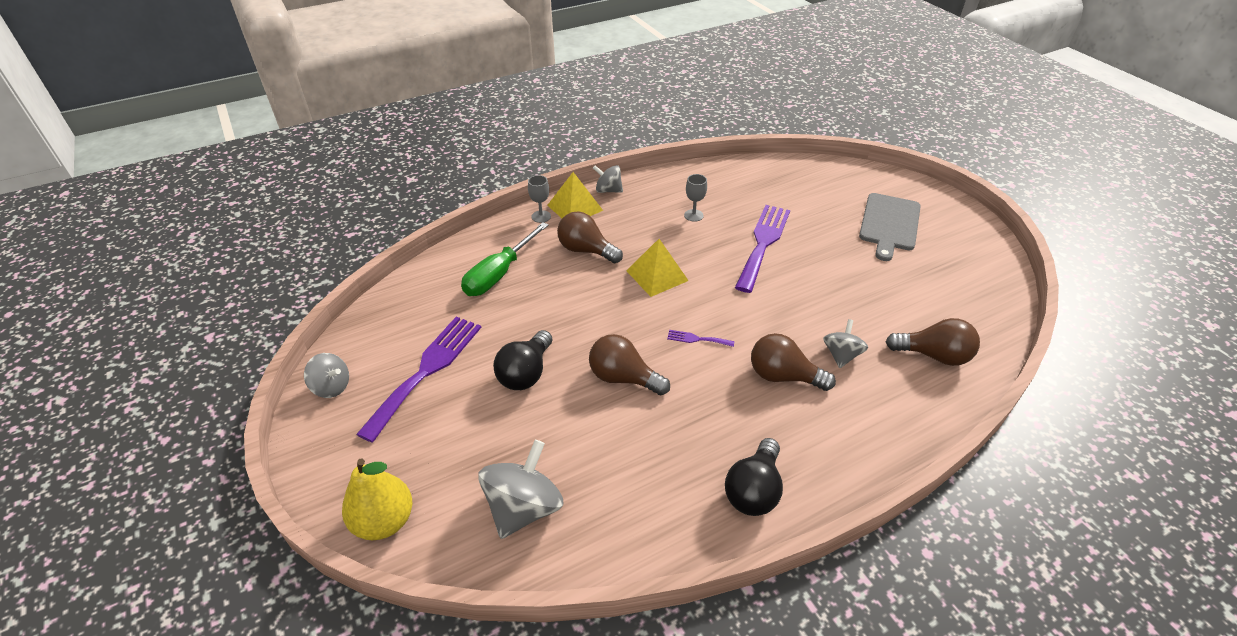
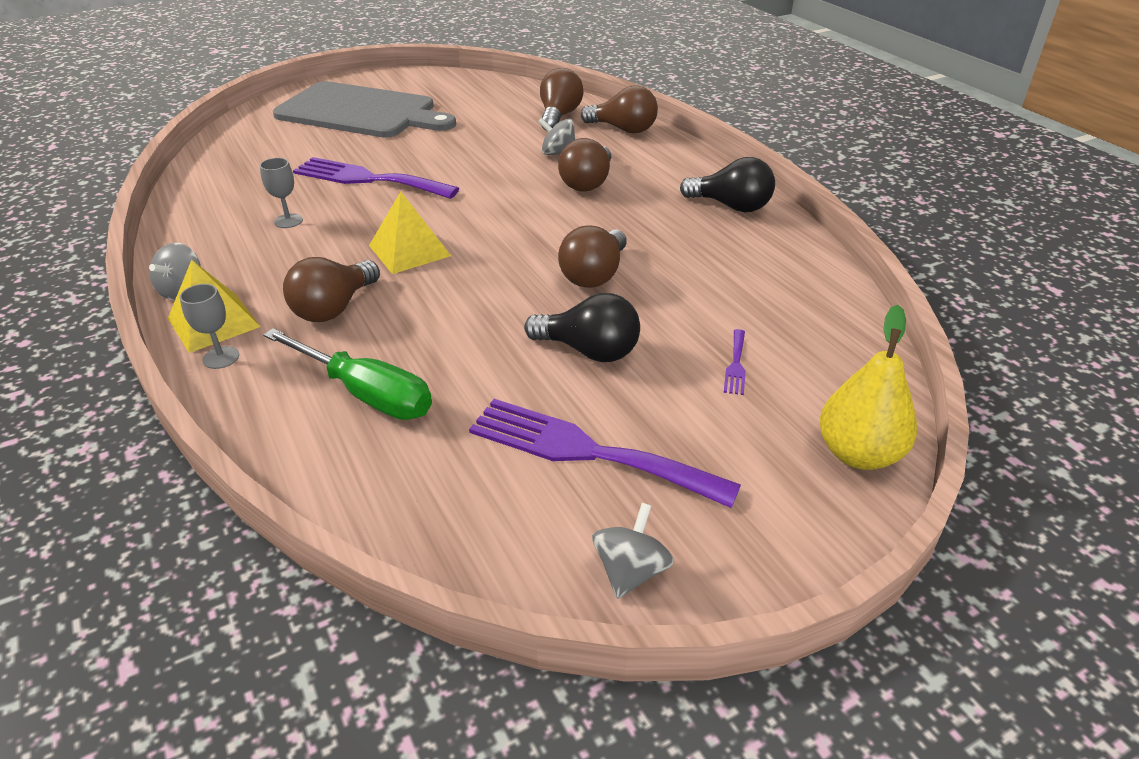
camera: 90 degrees left, 5 degrees down
grey spinning top [478,440,564,539] -> none
purple fork [667,330,734,347] -> purple fork moved to [724,329,746,395]
grey cutting board [859,193,921,261] -> grey cutting board [273,81,456,138], size x1.54
none -> brown light bulb [581,85,658,134]

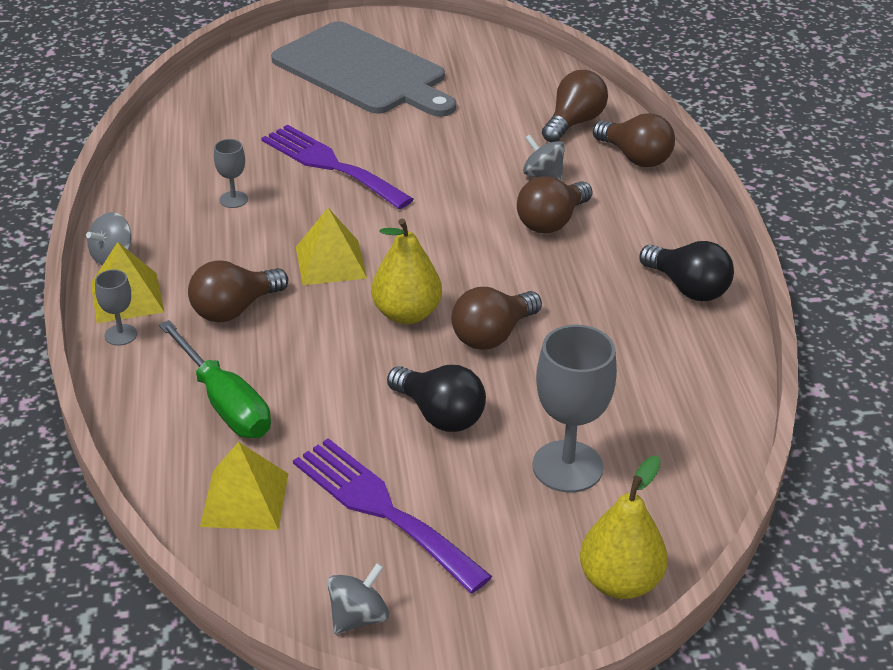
camera: 20 degrees right, 0 degrees up
purple fork [724,329,746,395] -> grey goblet [532,325,617,493]
none -> yellow pyramid [200,442,288,530]
none -> yellow pear [371,219,442,324]

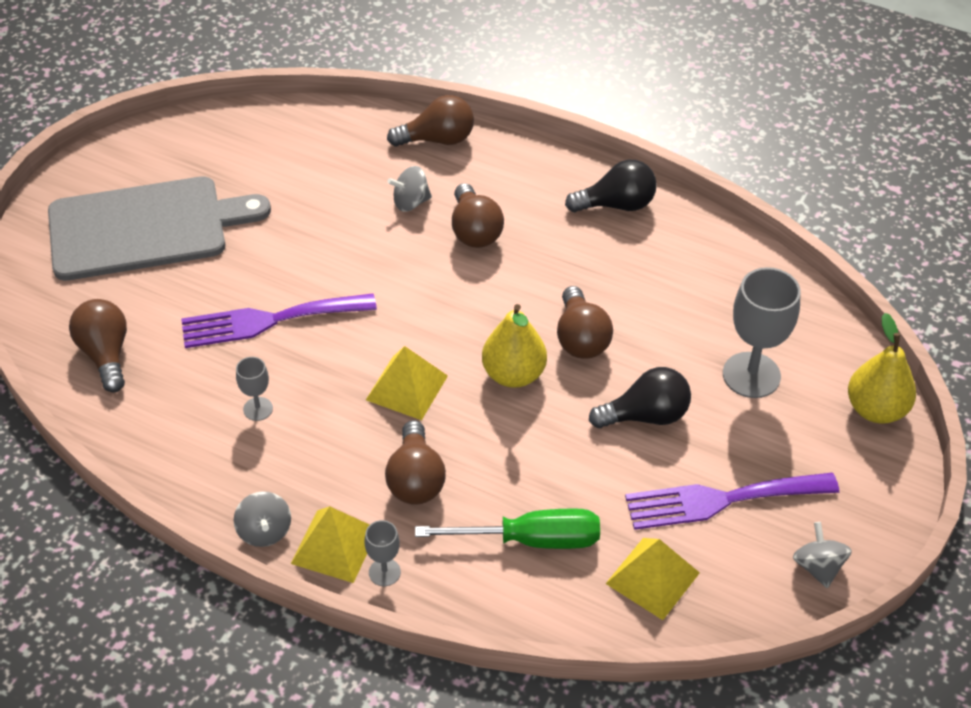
camera: 55 degrees left, 10 degrees up
brown light bulb [542,70,608,142] -> brown light bulb moved to [69,299,127,392]

